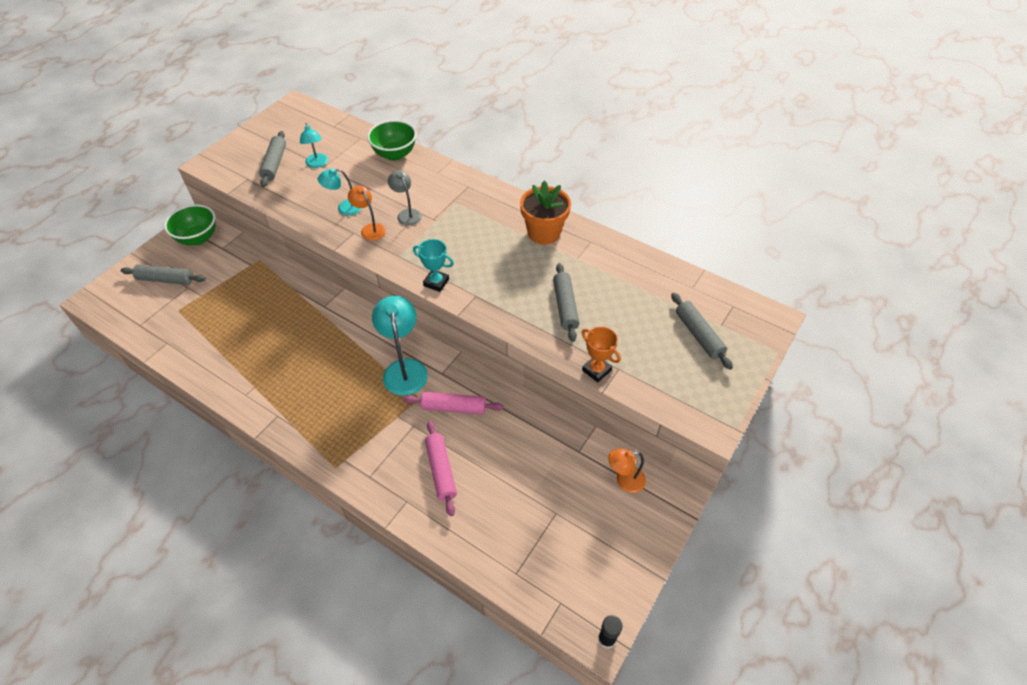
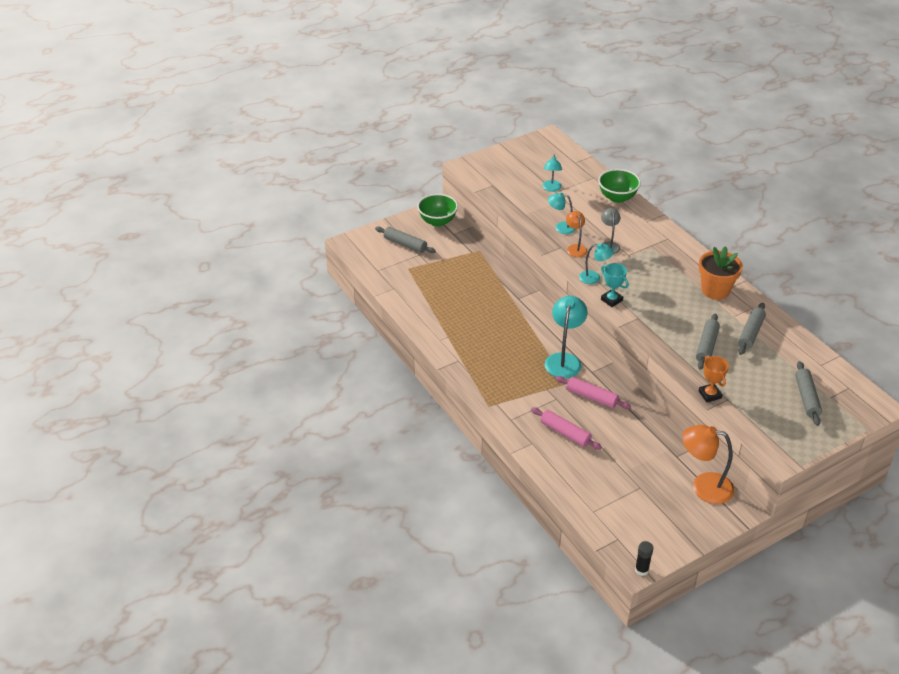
camera: 25 degrees right, 10 degrees down
grey rolling pin [259,131,286,187] -> grey rolling pin moved to [738,303,766,355]
pink rolling pin [425,420,457,516] -> pink rolling pin turned 60 degrees counterclockwise [531,407,602,450]
orange lamp [608,449,646,493] -> orange lamp [682,425,734,504], size x1.71
none -> turquoise lamp [579,243,614,284]

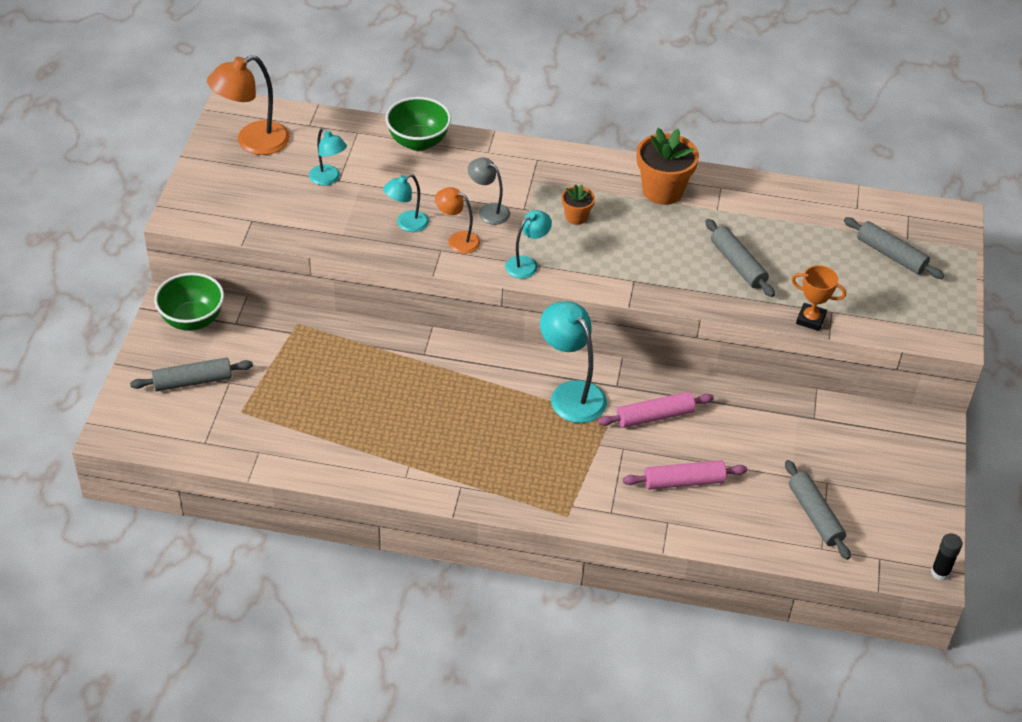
camera: 50 degrees left, 5 degrees up
turquoise trophy [601,263,629,307] -> none
orange lamp [682,425,734,504] -> orange lamp moved to [207,55,290,155]
grey rolling pin [738,303,766,355] -> grey rolling pin moved to [785,460,851,560]
none -> orange flower pot [562,185,595,225]

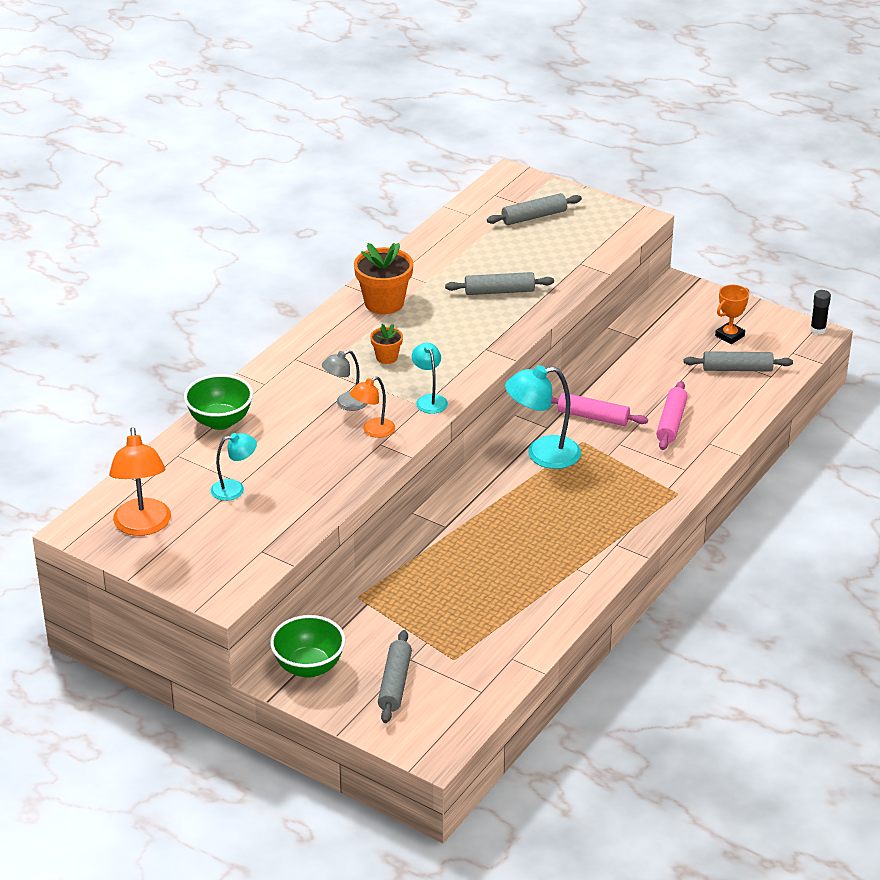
camera: 65 degrees left, 10 degrees down
turquoise lamp [383,174,429,232] -> none
pink rolling pin [598,392,714,428] -> pink rolling pin turned 75 degrees counterclockwise [551,393,648,426]
orange trophy [791,265,846,331] -> orange trophy moved to [715,285,749,344]

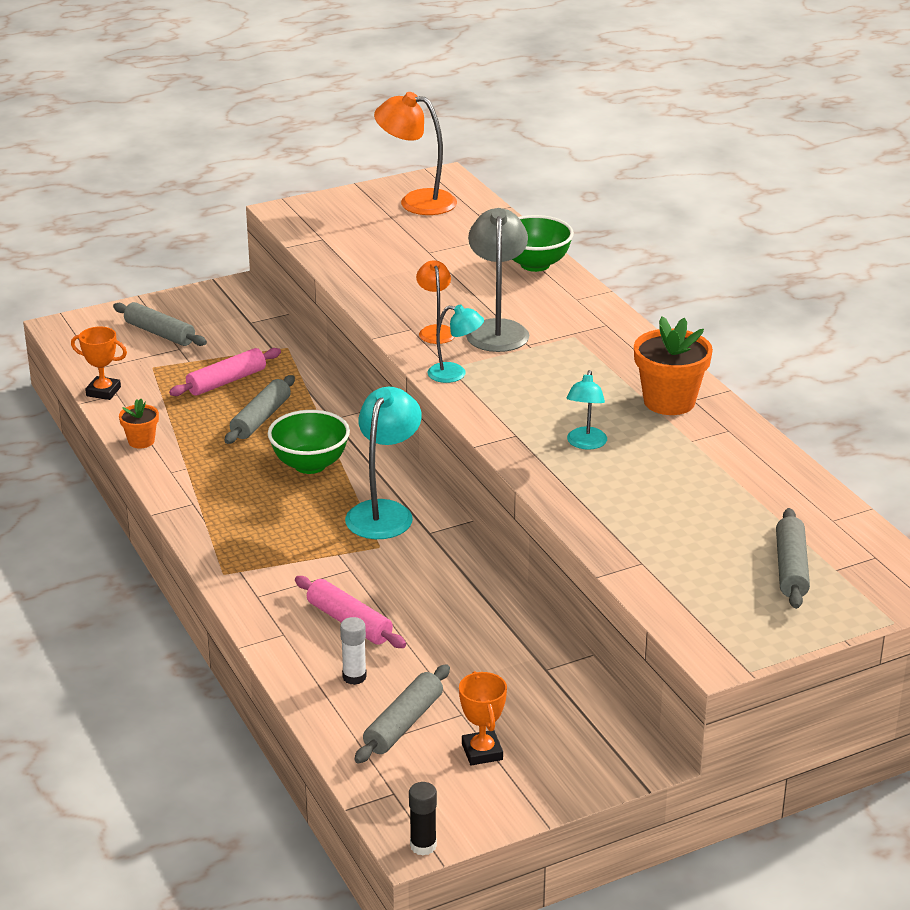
camera: 120 degrees right, 5 degrees down
turquoise lamp [211,433,257,501] -> turquoise lamp moved to [566,370,607,450]
green bowl [270,615,345,678] -> green bowl moved to [268,410,350,474]
grey lamp [322,350,367,411] -> grey lamp [466,208,529,352], size x1.71
orange flower pot [370,324,403,364] -> orange flower pot moved to [119,399,159,448]
grey rolling pin [445,272,554,295] -> grey rolling pin moved to [224,375,295,444]
pink rolling pin [551,393,648,426] -> pink rolling pin moved to [169,348,281,396]
none -> orange trophy [71,327,127,400]
none -> white glue stick [340,617,367,685]

